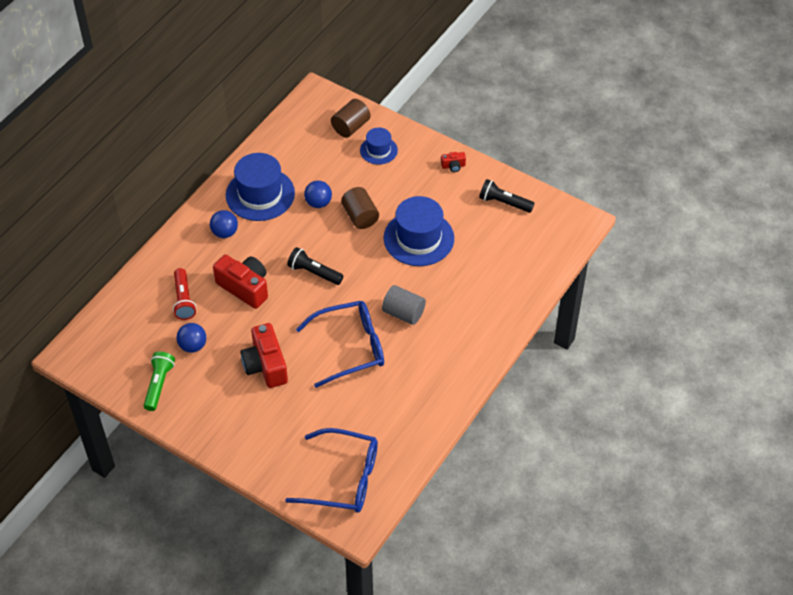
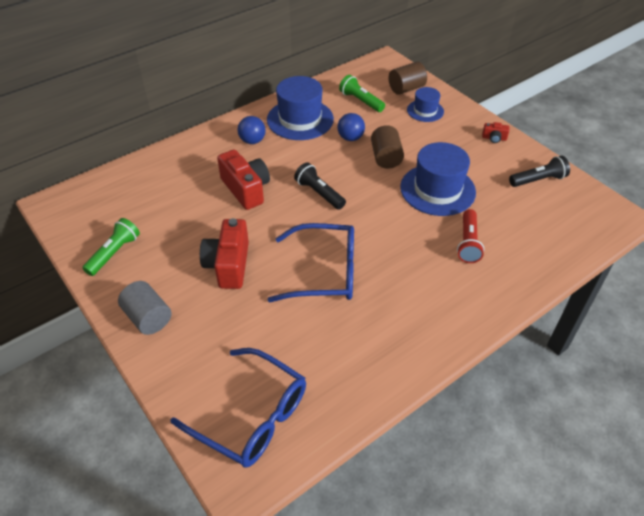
camera: 20 degrees right, 5 degrees down
red flashlight [173,268,196,320] -> red flashlight moved to [457,209,484,263]
blue ball [176,323,206,353] -> none
grey cylinder [382,285,426,325] -> grey cylinder moved to [118,281,171,335]
black flashlight [479,179,535,213] -> black flashlight turned 120 degrees clockwise [509,156,570,187]
none -> green flashlight [339,75,385,112]

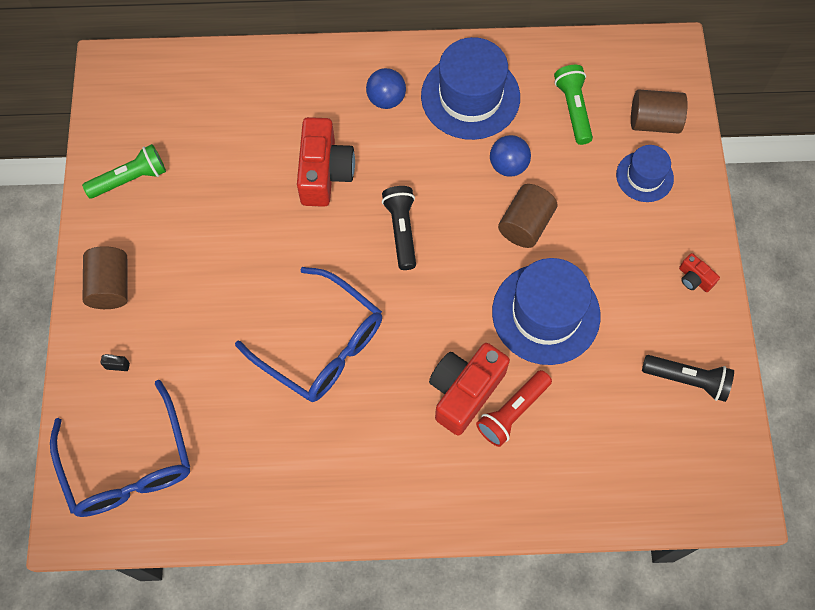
camera: 35 degrees right, 20 degrees up
grey cylinder [118,281,171,335] -> brown cylinder [83,246,128,309]
red camera [200,218,249,289] -> red camera moved to [429,343,510,435]
none -> black padlock [100,354,130,371]

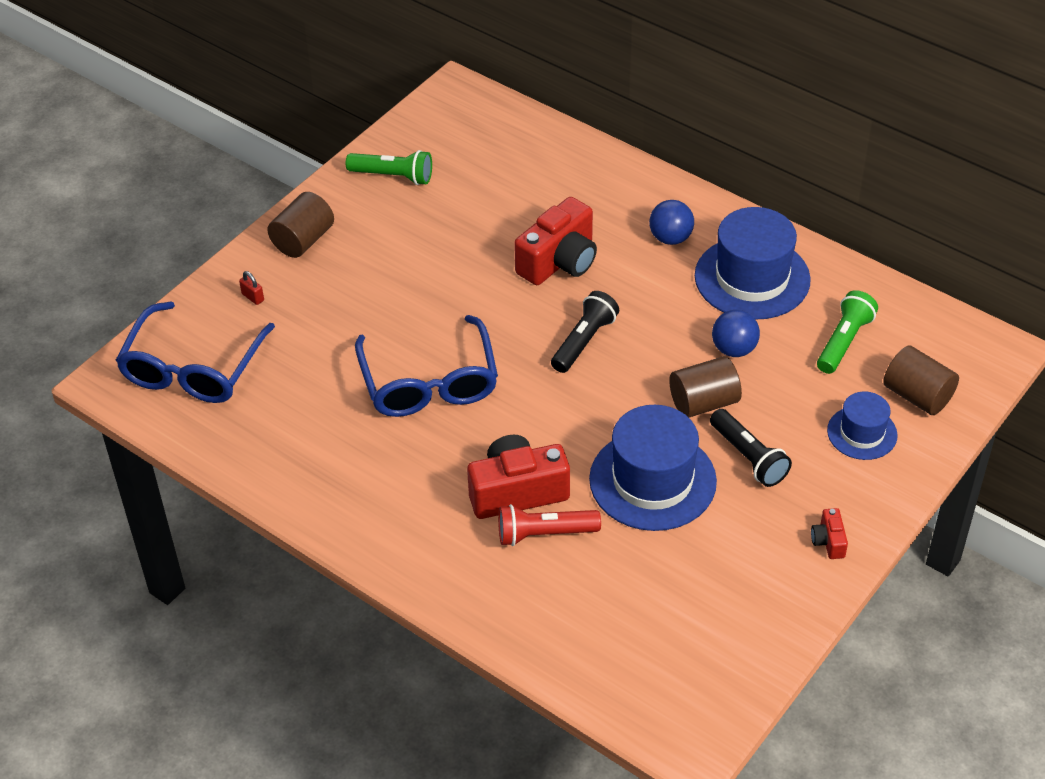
camera: 40 degrees right, 20 degrees down
black padlock [100,354,130,371] -> red padlock [239,271,264,305]
black flashlight [642,355,734,402] -> black flashlight moved to [710,409,792,487]

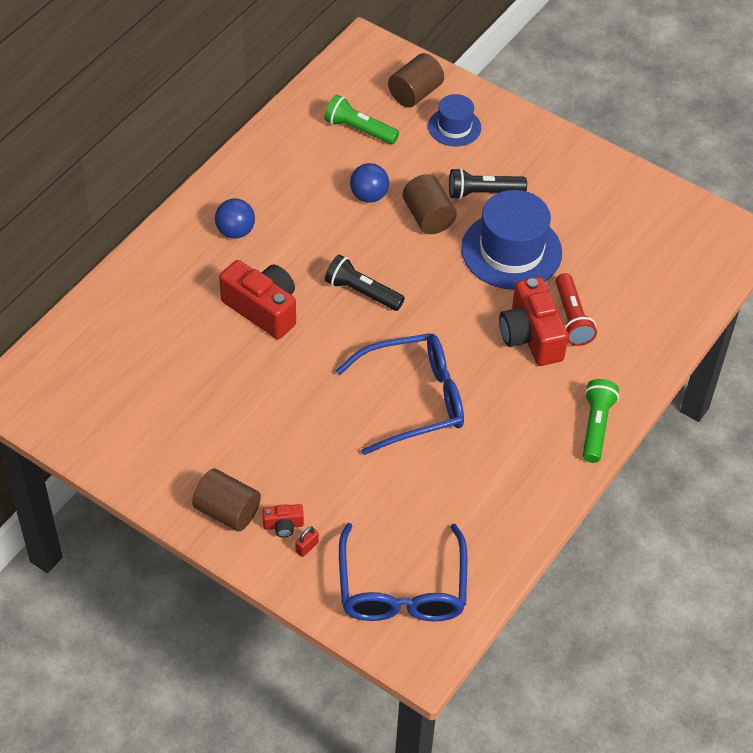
camera: 95 degrees left, 5 degrees up
blue glasses [116,301,275,403] -> blue glasses turned 75 degrees clockwise [339,523,467,622]
green flashlight [346,150,432,185] -> green flashlight moved to [583,379,619,463]
blue hat [695,207,811,320] -> none
black flashlight [710,409,792,487] -> black flashlight turned 150 degrees counterclockwise [449,168,527,200]
red camera [811,508,848,559] -> red camera moved to [262,504,304,538]

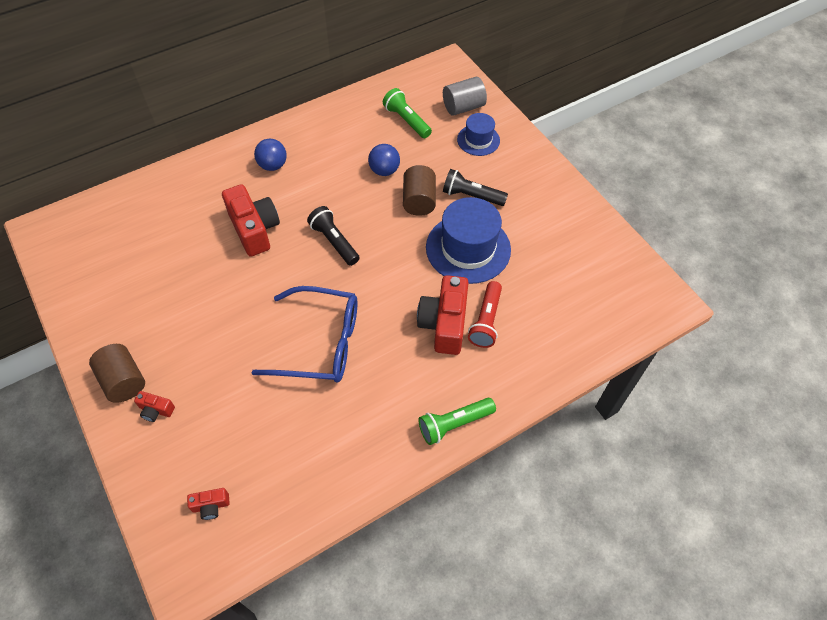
camera: 25 degrees right, 5 degrees up
red padlock [295,526,319,557] -> none
blue glasses [339,523,467,622] -> red camera [187,488,230,520]
brown cylinder [388,53,444,108] -> grey cylinder [443,77,487,116]
green flashlight [583,379,619,463] -> green flashlight turned 150 degrees counterclockwise [419,398,496,445]

